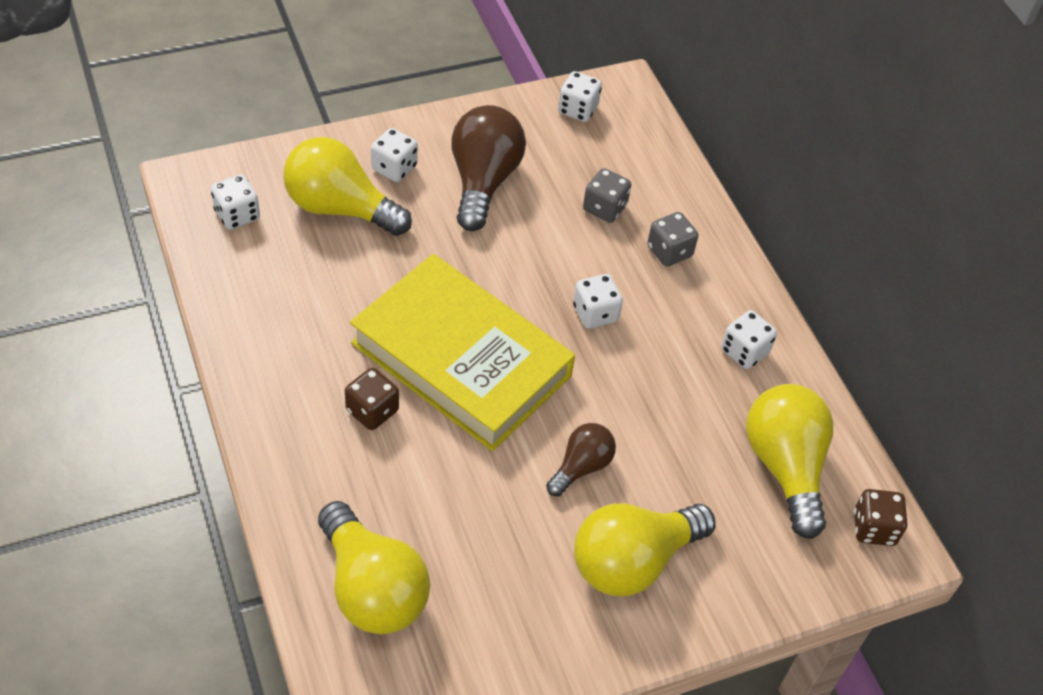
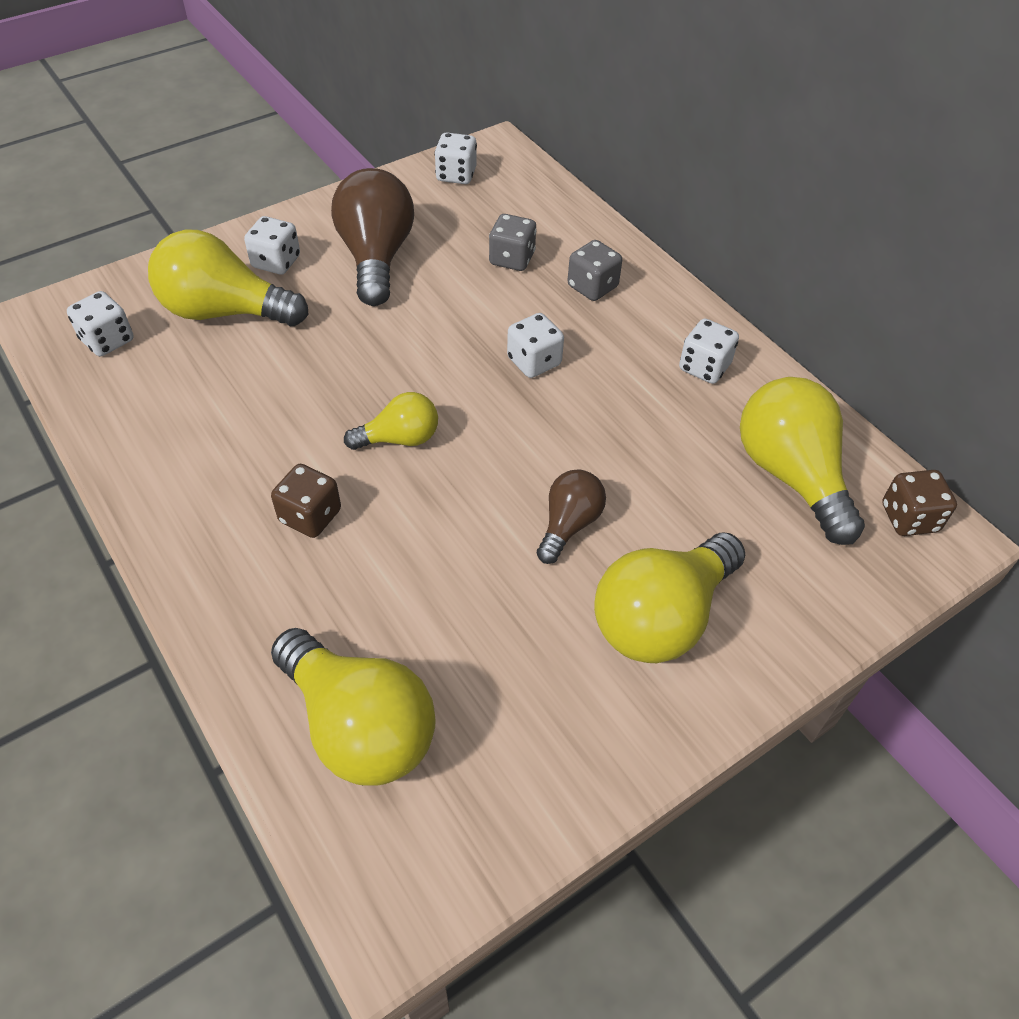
camera: 10 degrees left, 0 degrees up
yellow book [350,254,575,451] -> yellow light bulb [344,392,438,450]

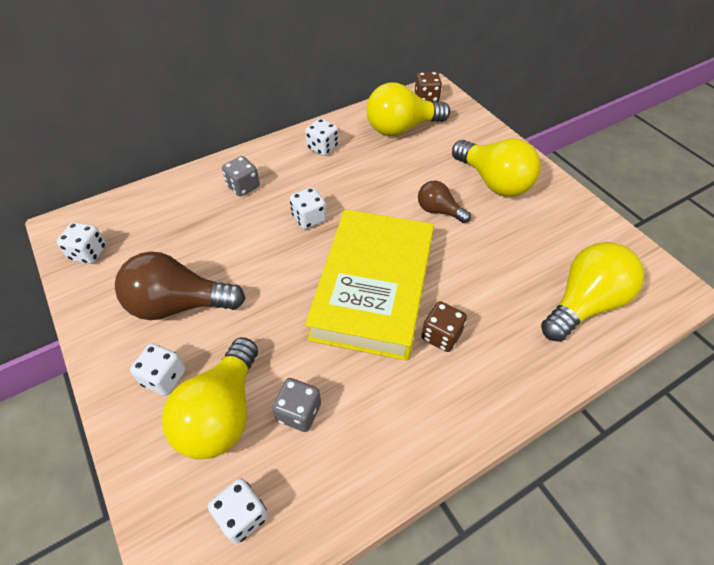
camera: 85 degrees left, 0 degrees up
yellow light bulb [344,392,438,450] -> yellow book [305,209,434,361]
grey dice [489,214,537,271] -> grey dice moved to [272,378,321,432]

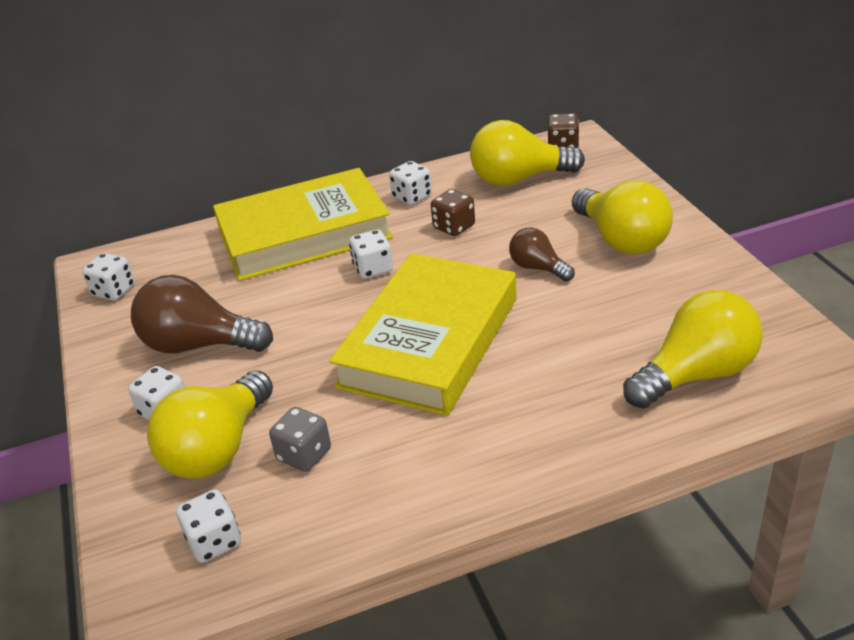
camera: 15 degrees right, 15 degrees down
grey dice [222,156,260,197] -> yellow book [213,168,393,281]
brown dice [421,301,467,352] -> brown dice moved to [431,189,475,236]

